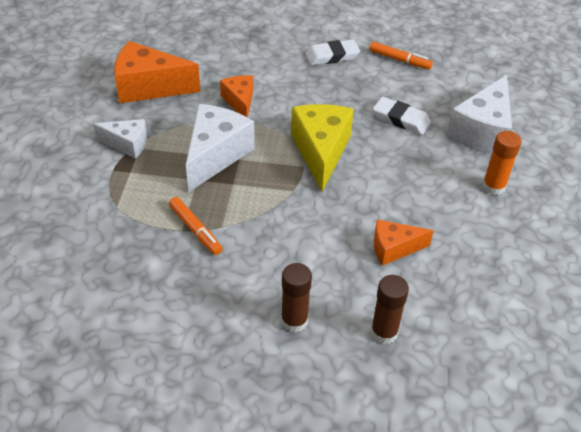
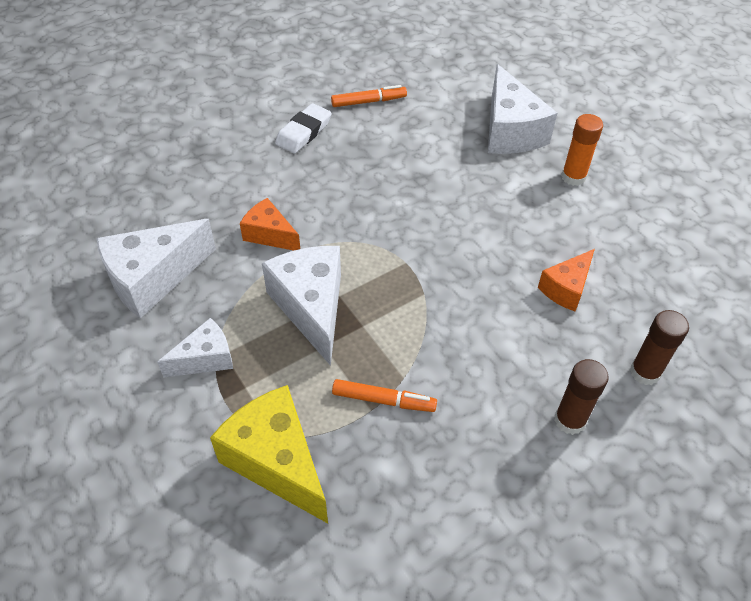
camera: 40 degrees left, 5 degrees up
orange cheese [114,41,200,103] -> white cheese [96,219,216,318]
yellow cheese [291,104,354,192] -> yellow cheese moved to [210,385,328,523]
white eraser [373,97,431,135] -> none

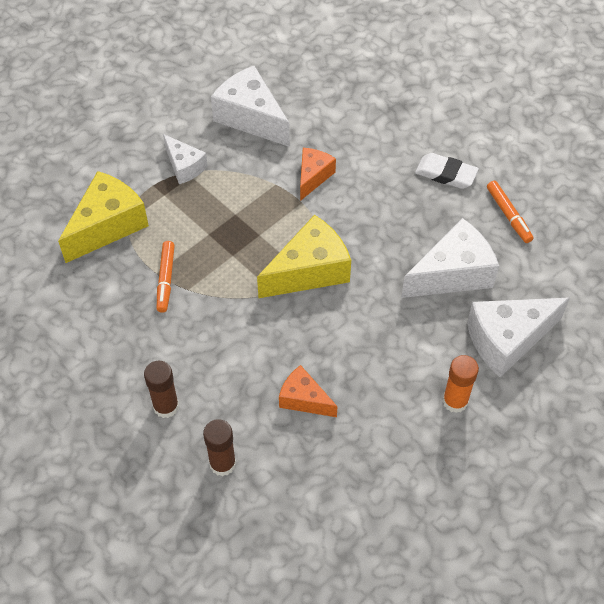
camera: 80 degrees right, 5 degrees up
white cheese [262,246,341,366] -> white cheese moved to [401,218,499,298]
none -> yellow cheese [257,215,351,298]

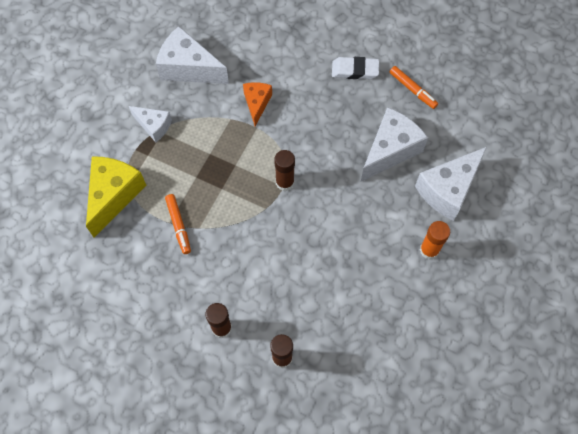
camera: 20 degrees left, 10 degrees up
yellow cheese [257,215,351,298] -> brown glue stick [274,150,295,191]
orange cheese [279,365,338,417] -> none

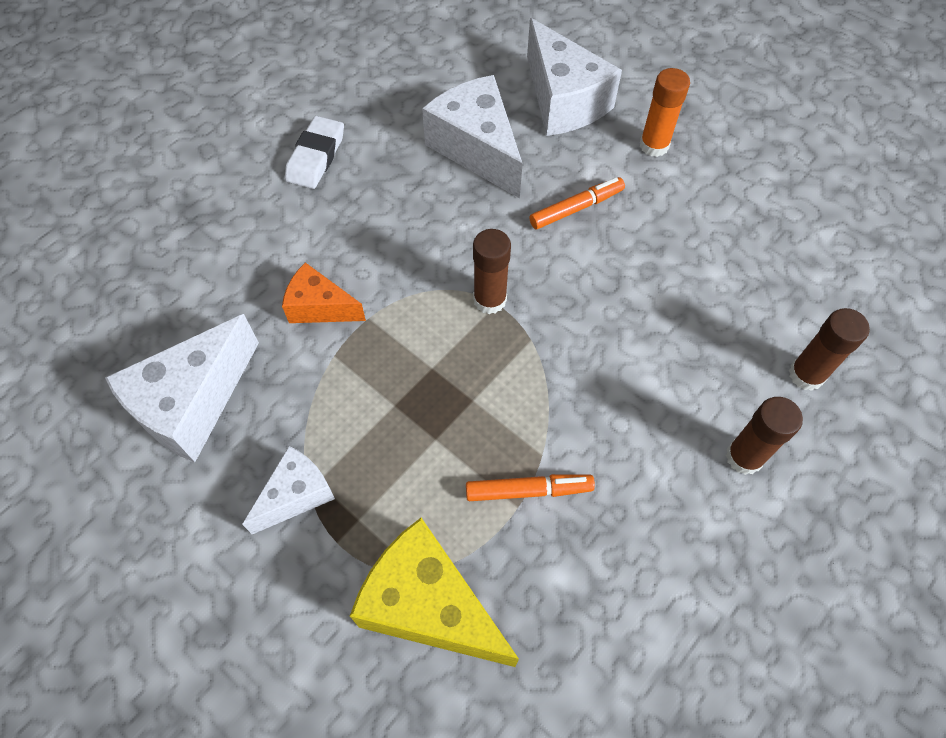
camera: 75 degrees left, 5 degrees down
orange marker [390,66,438,109] -> orange marker moved to [529,177,625,229]

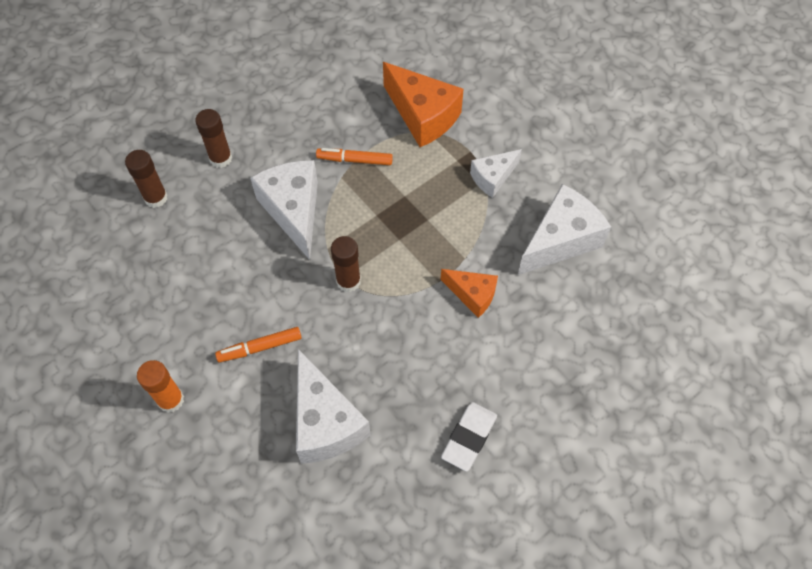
camera: 170 degrees left, 0 degrees up
yellow cheese [350,518,519,667] -> orange cheese [383,62,464,147]
white cheese [527,18,622,136] -> white cheese moved to [250,160,318,260]

